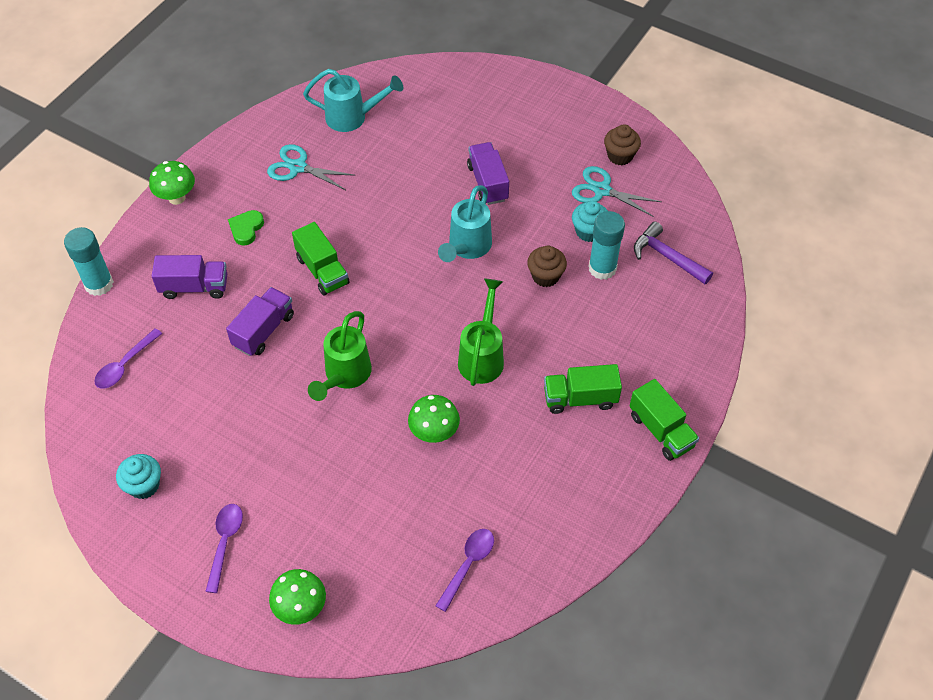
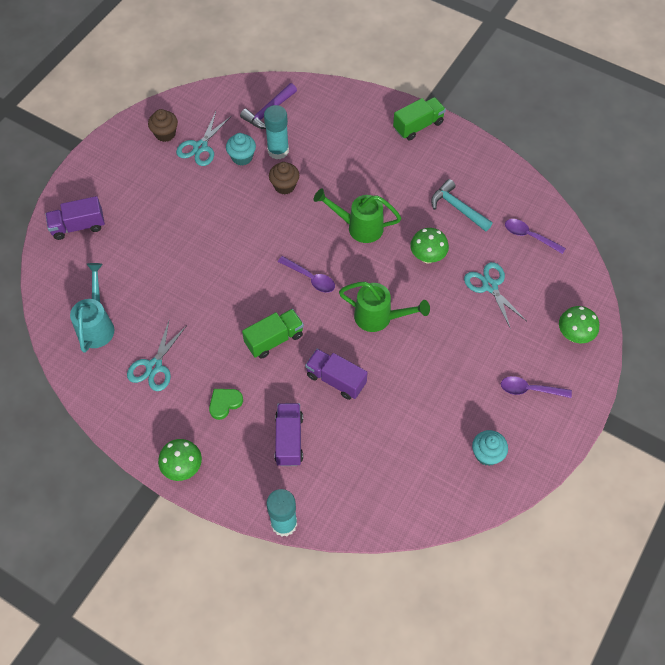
camera: 90 degrees left, 5 degrees up
purple spoon [94,328,162,389] -> purple spoon moved to [278,256,335,293]
green heart [228,210,264,246] -> green heart turned 120 degrees clockwise [209,389,243,420]
turquoise watering can [438,185,492,262] -> none
purple truck [467,142,509,205] -> purple truck moved to [45,196,105,240]
green truck [544,364,622,414] -> none
none -> turquoise hammer [431,179,493,232]
none -> turquoise scissors [464,262,527,329]

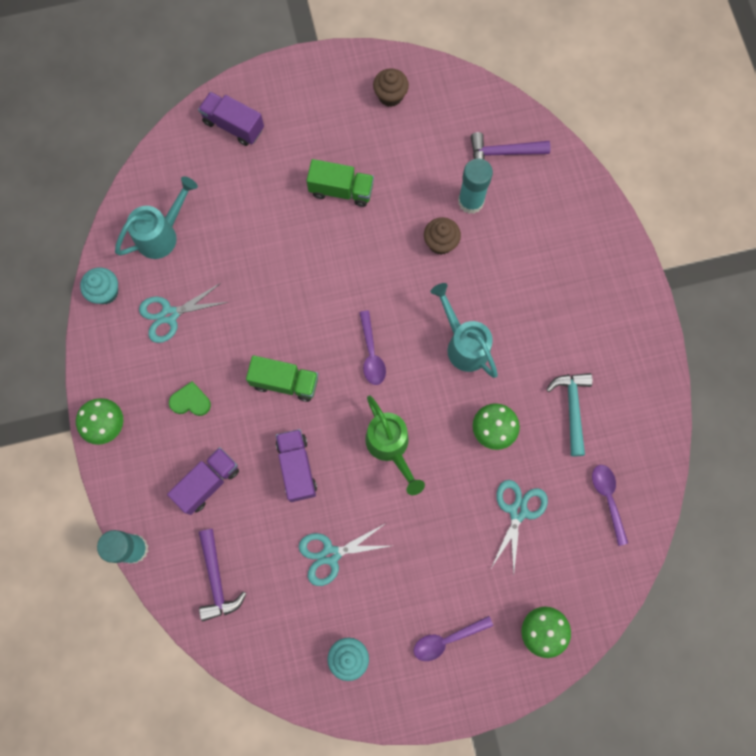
camera: 45 degrees right, 15 degrees up
turquoise scissors [176,112,230,166] -> turquoise scissors moved to [299,523,390,586]
turquoise cupcake [226,133,256,166] -> turquoise cupcake moved to [80,267,118,304]
green watering can [314,188,401,243] -> turquoise watering can [430,283,498,378]
green truck [393,97,446,141] -> green truck moved to [307,159,374,207]
purple spoon [501,376,572,398] -> purple spoon turned 75 degrees counterclockwise [413,616,493,661]
none -> purple hammer [199,529,247,621]

